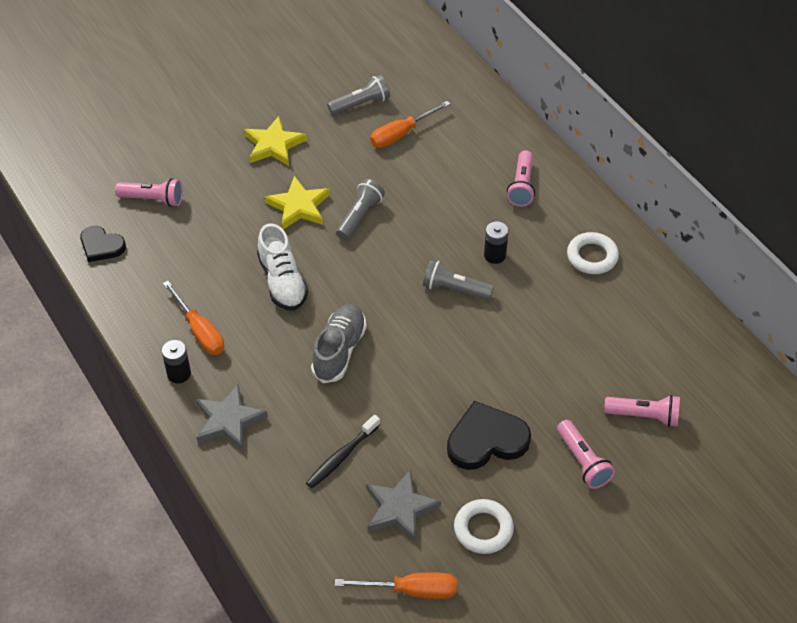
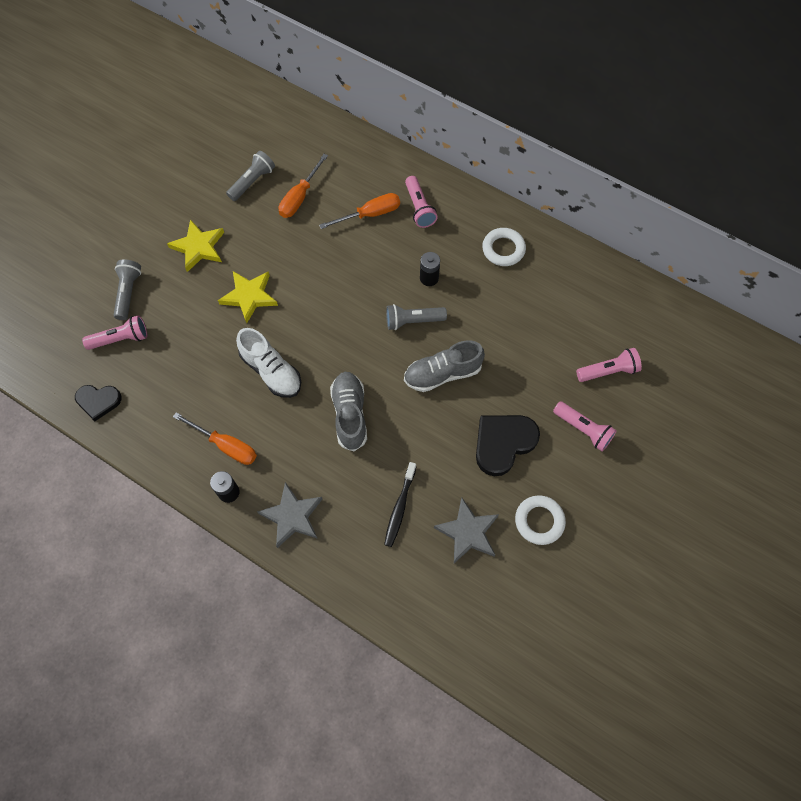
camera: 25 degrees left, 15 degrees up
orange screwdriver [335,572,457,599] -> orange screwdriver moved to [319,193,400,229]
grey flashlight [336,179,385,240] -> grey flashlight moved to [114,259,141,320]
none -> grey shoe [404,341,485,392]

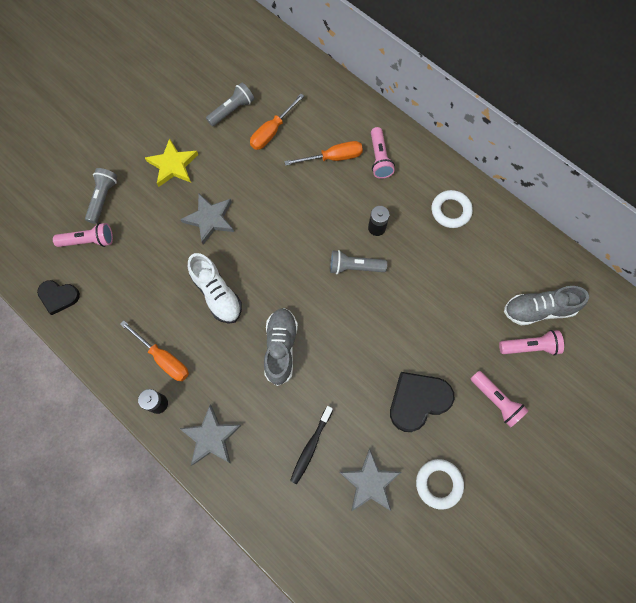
camera: 10 degrees right, 5 degrees up
yellow star [218,271,278,323] -> grey star [180,194,234,244]
grey shoe [404,341,485,392] -> grey shoe moved to [504,286,589,325]

